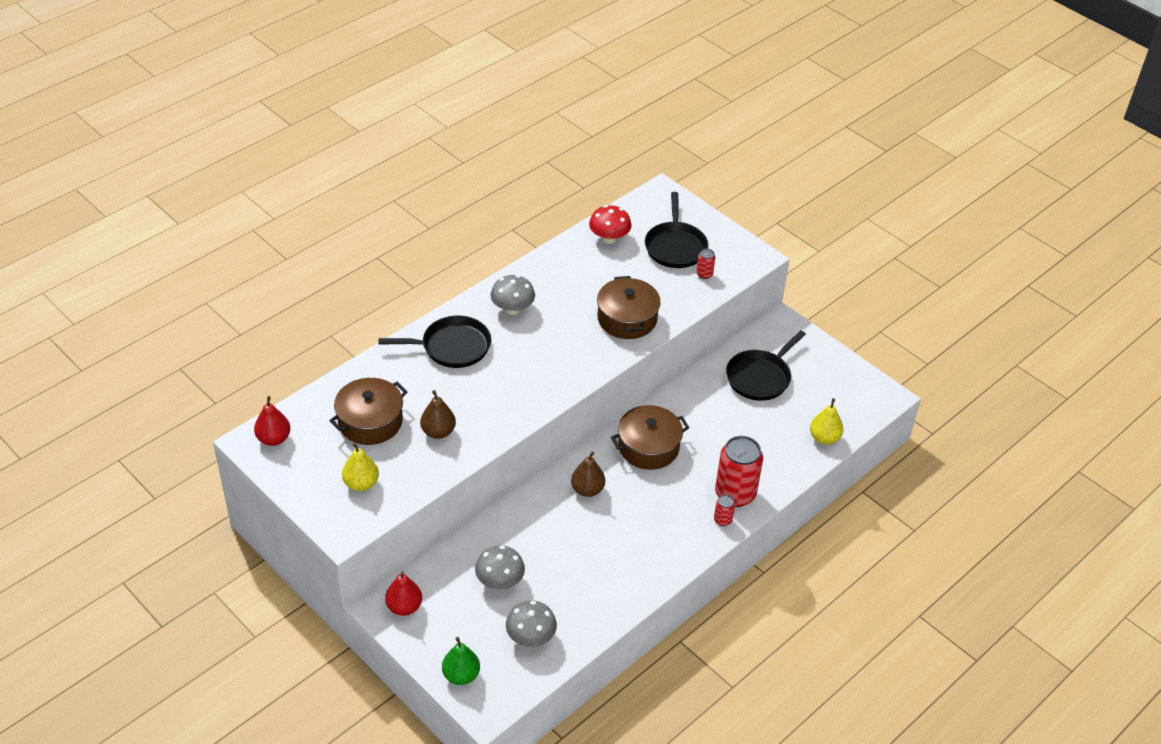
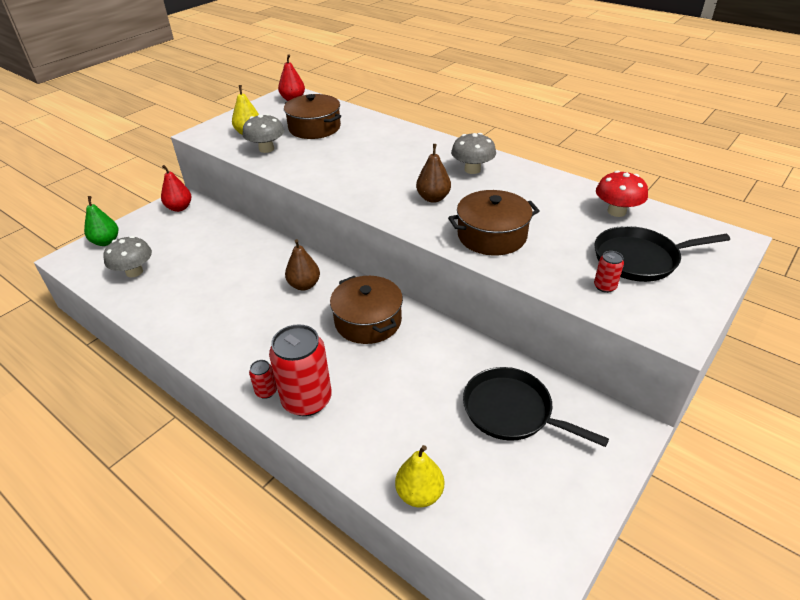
camera: 85 degrees right, 5 degrees down
black pan [378,316,491,368] -> none
brown pear [420,390,456,439] -> brown pear moved to [416,144,451,203]
grey mushroom [475,545,525,589] -> grey mushroom moved to [242,114,284,153]

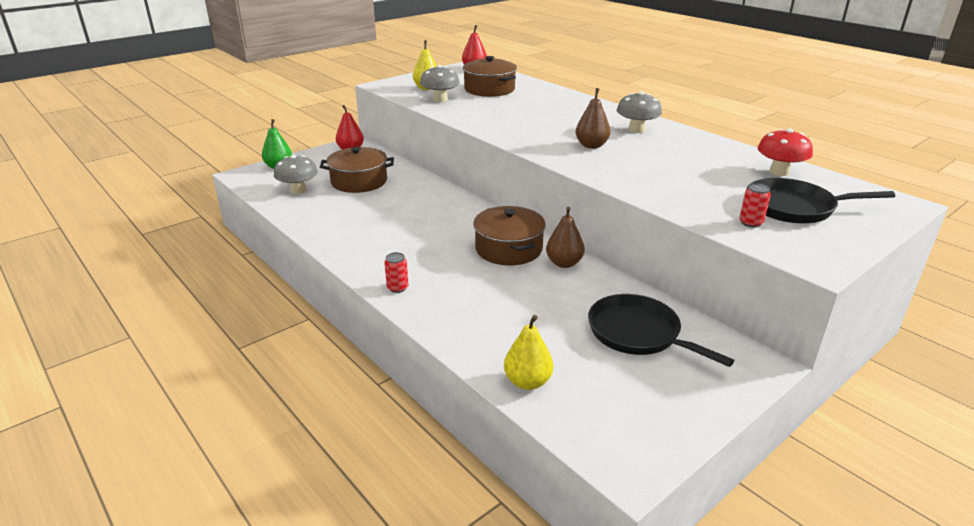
camera: 10 degrees right, 10 degrees down
red can [269,324,332,416] -> none
brown pear [285,239,320,290] -> brown pear moved to [546,206,585,268]
brown pot [448,190,540,255] -> brown pot moved to [320,147,394,193]

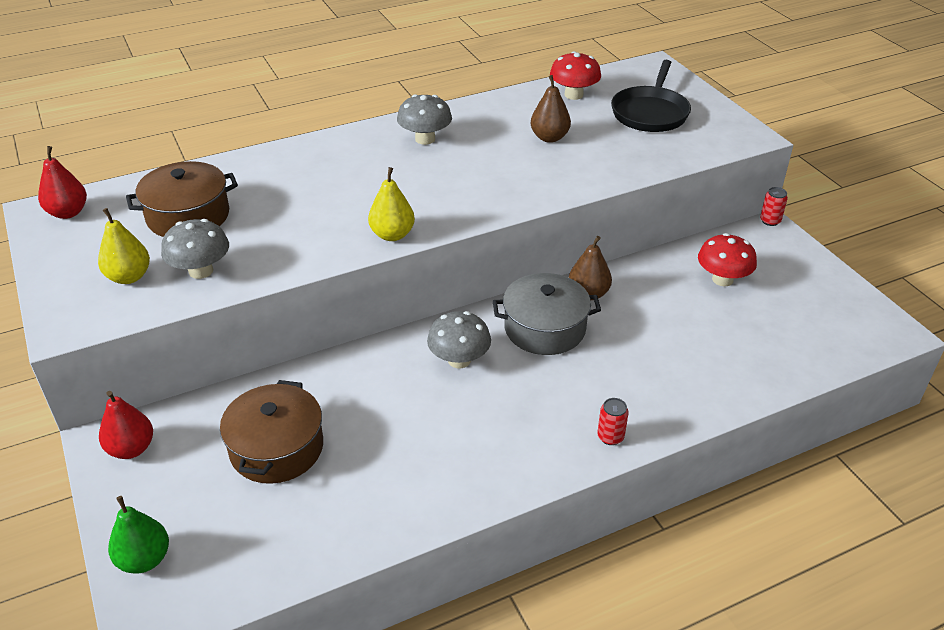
camera: 75 degrees left, 10 degrees up
grey mushroom [274,155,318,194] -> grey mushroom moved to [427,311,491,368]
brown pot [473,206,546,266] -> grey pot [493,273,601,355]
yellow pear [504,315,553,390] -> yellow pear moved to [368,167,415,241]
brown pear [575,88,611,149] -> brown pear moved to [531,75,571,143]
black pan [588,294,734,367] -> red mushroom [698,233,757,286]
red can [740,183,771,228] -> red can moved to [760,187,788,226]

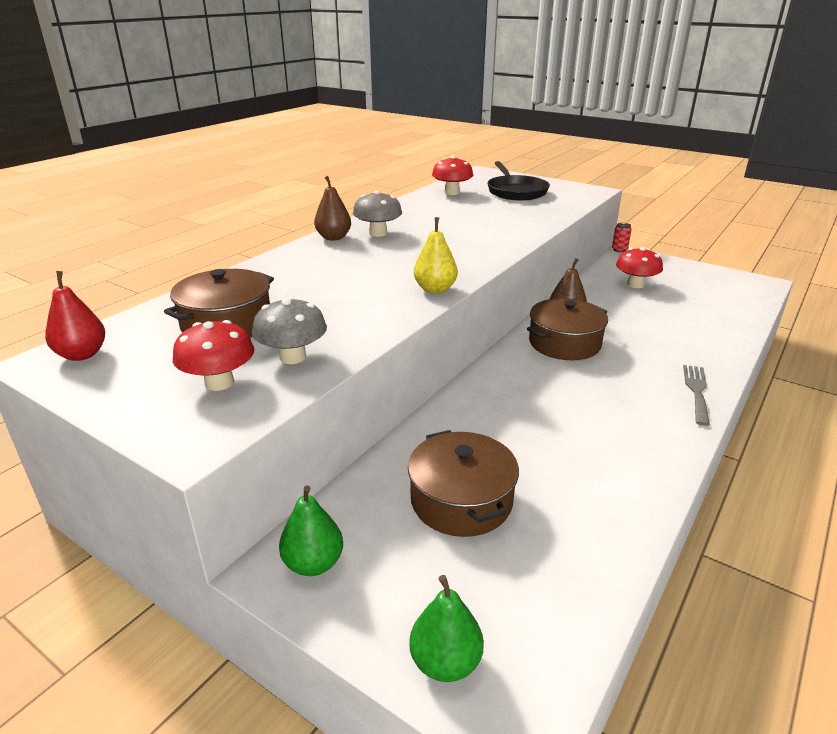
camera: 30 degrees left, 10 degrees down
yellow pear [98,208,150,284] -> red mushroom [173,320,254,391]
red pear [99,391,153,459] -> green pear [279,485,343,576]
grey mushroom [427,311,491,368] -> none
grey pot [493,273,601,355] -> brown pot [527,298,608,360]
brown pear [531,75,571,143] -> brown pear moved to [314,176,351,241]
red can [597,398,629,445] -> grey fork [683,365,710,426]

